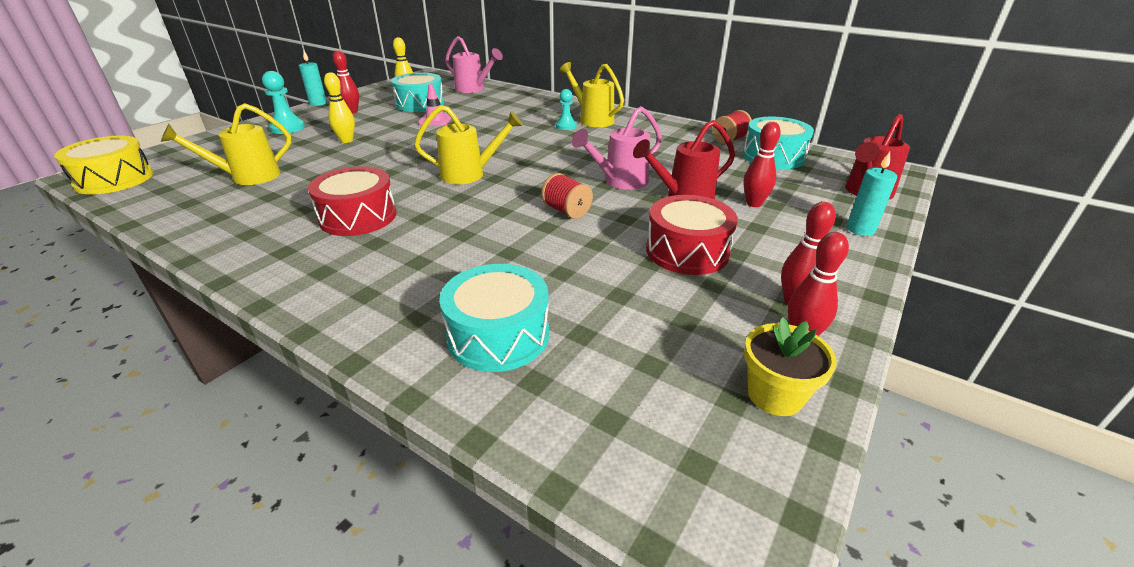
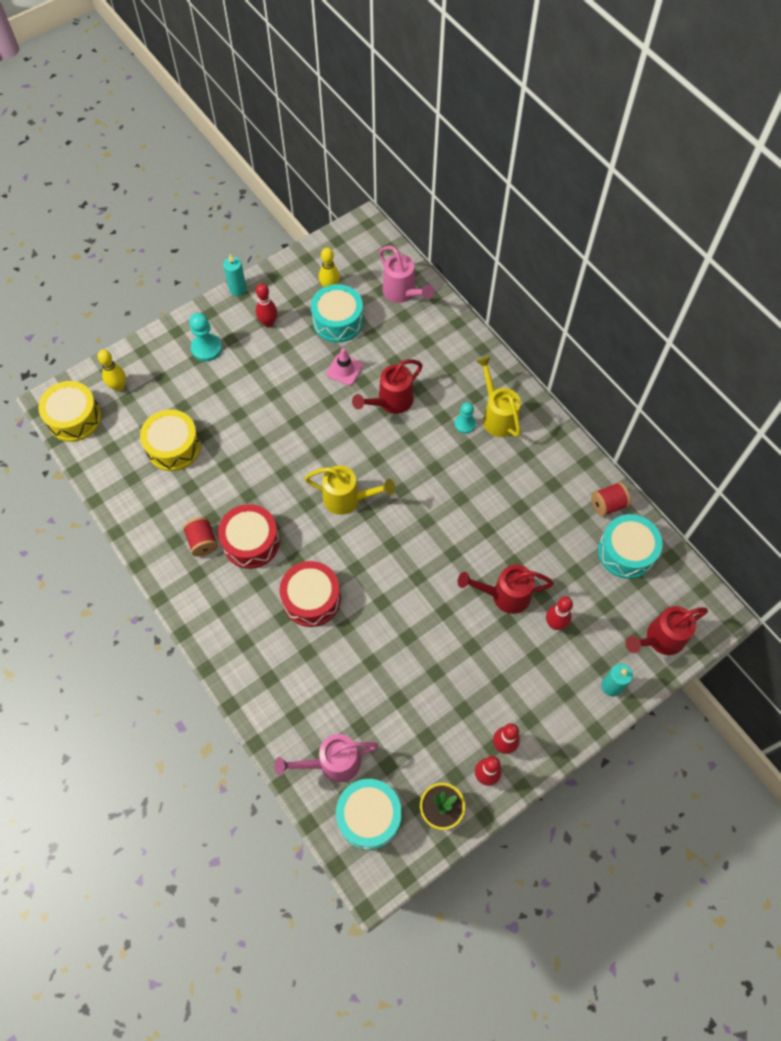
camera: 20 degrees right, 30 degrees up
yellow watering can [161,103,292,185] -> yellow drum [140,409,201,471]
yellow bowling pin [324,72,355,143] -> yellow bowling pin moved to [97,349,126,392]
turquoise drum [439,264,549,372] -> turquoise drum moved to [336,779,401,850]
red spool [541,173,593,219] -> red spool moved to [183,517,218,557]
pink watering can [572,106,662,190] -> pink watering can moved to [274,734,379,782]
red drum [646,195,738,275] -> red drum moved to [280,561,341,627]
none -> red watering can [352,359,423,414]

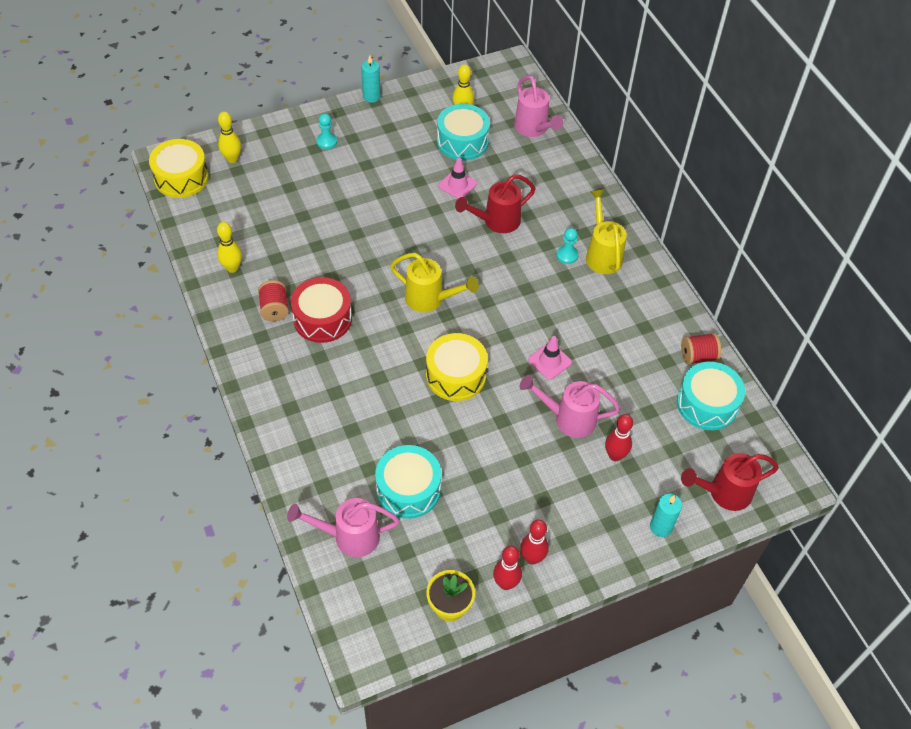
camera: 10 degrees right, 10 degrees down
yellow drum [140,409,201,471] -> yellow drum moved to [426,333,488,401]
turquoise pawn [189,313,222,361] -> turquoise pawn [316,114,337,149], size x0.67
red bowling pin [256,283,277,328] -> none
red drum [280,561,341,627] -> none
turquoise drum [336,779,401,850] -> turquoise drum moved to [375,445,441,519]
red watering can [458,565,554,614] -> pink watering can [520,375,620,438]
none -> yellow bowling pin [217,222,242,273]
none -> pink traffic cone [528,336,572,380]

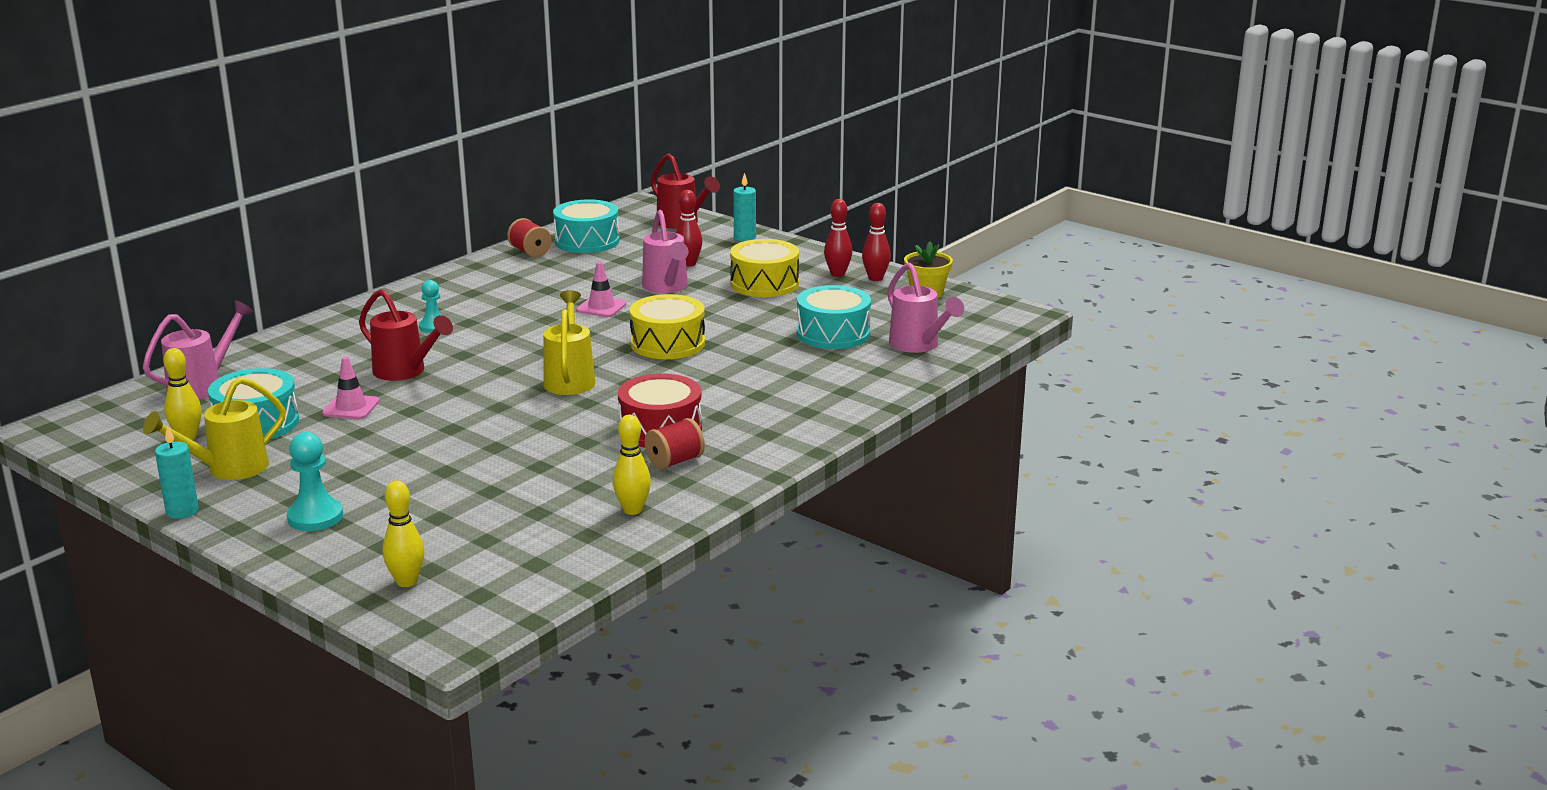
camera: 115 degrees left, 30 degrees down
yellow drum [149,139,209,198] -> yellow drum moved to [730,239,799,297]
turquoise pawn [316,114,337,149] -> turquoise pawn [287,432,343,531], size x1.50
yellow watering can [586,189,627,274] -> yellow watering can moved to [143,377,286,480]

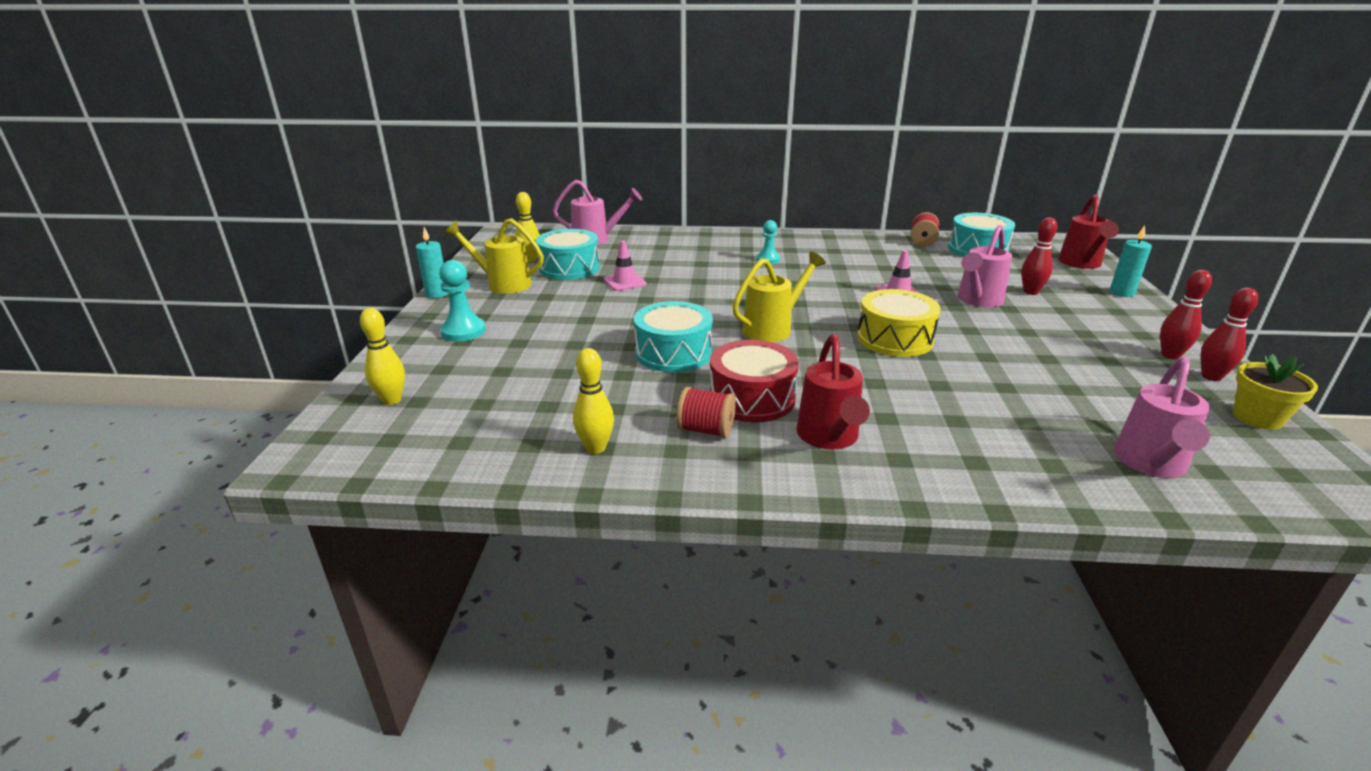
camera: 55 degrees right, 5 degrees up
red watering can [359,289,453,381] -> red watering can moved to [797,334,870,449]
yellow drum [730,239,799,297] -> none
turquoise drum [797,285,871,349] -> turquoise drum moved to [634,301,713,372]

